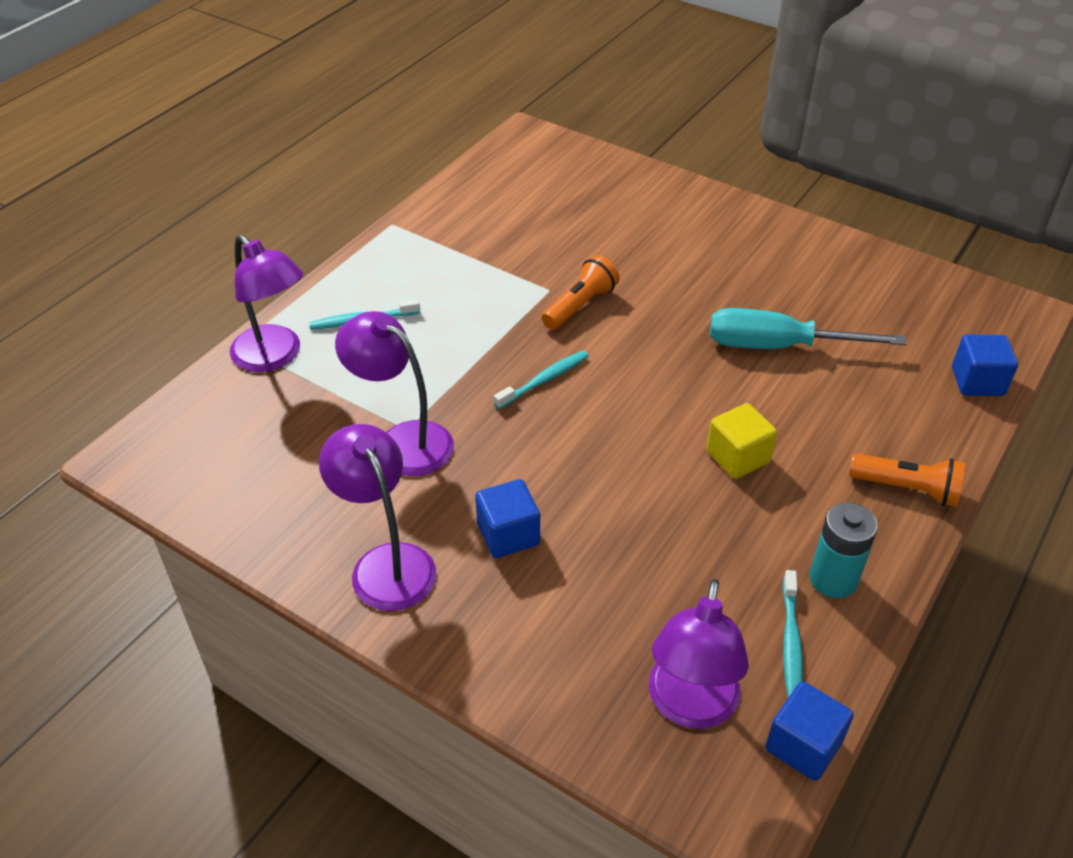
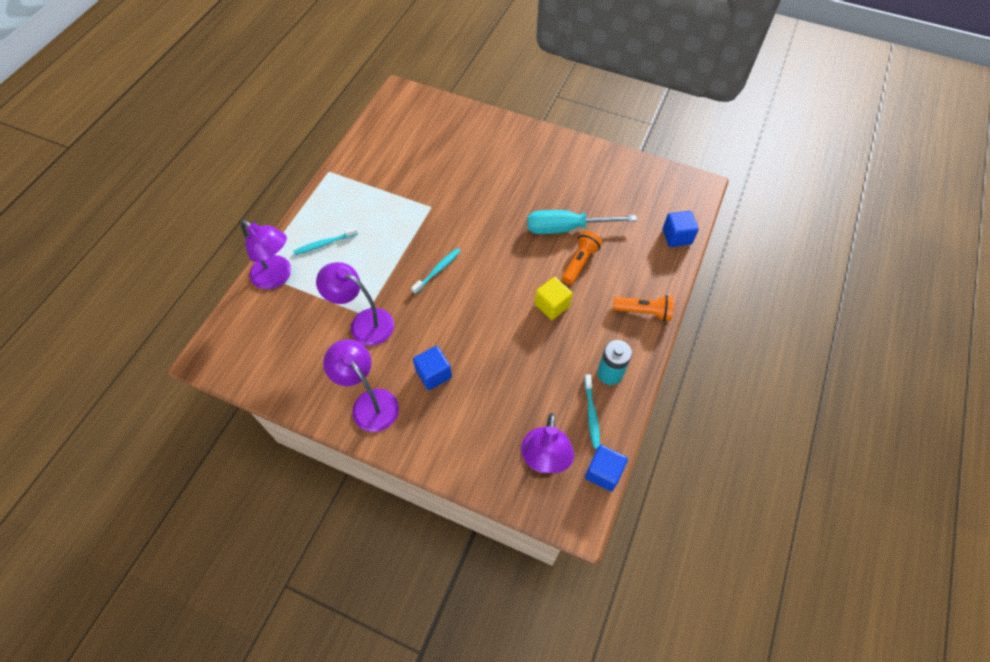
camera: 10 degrees left, 15 degrees up
orange flashlight [542,255,620,330] -> orange flashlight moved to [562,231,602,285]

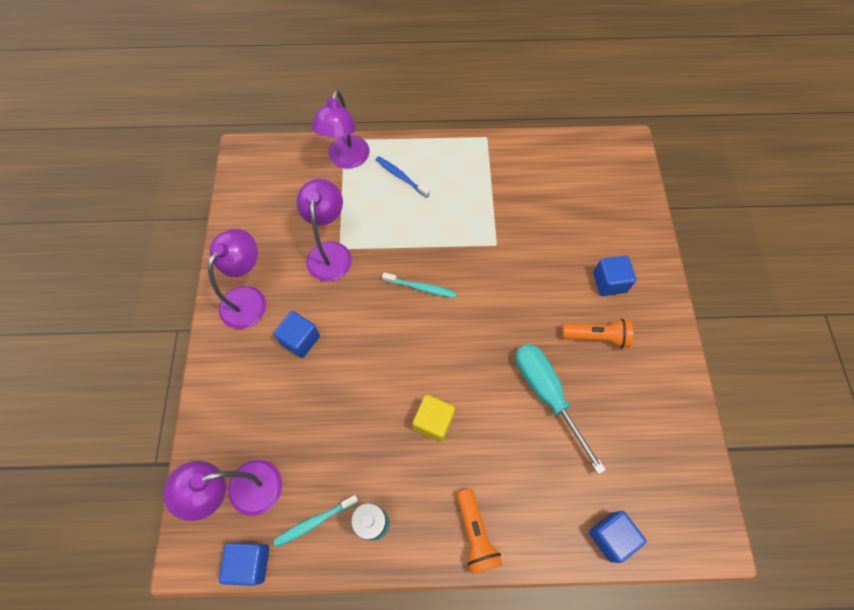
camera: 65 degrees right, 5 degrees up
turquoise toothbrush [293,227,358,255] -> blue toothbrush [376,156,430,198]
orange flashlight [562,231,602,285] -> orange flashlight moved to [562,319,633,348]
none -> blue cube [593,256,636,296]

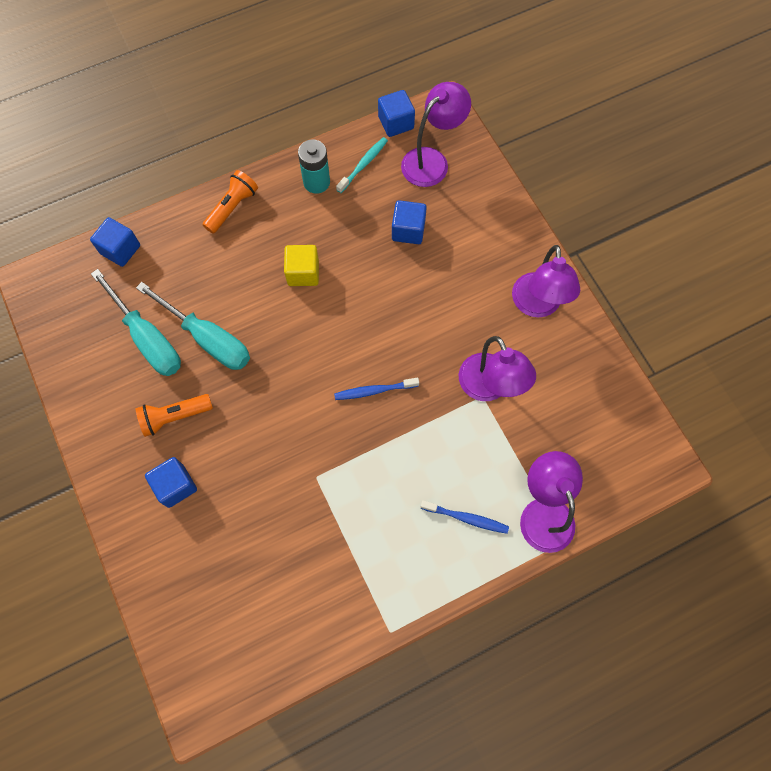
camera: 155 degrees right, 5 degrees up
blue cube [273,311,320,358] -> blue cube moved to [392,200,427,244]
turquoise toothbrush [382,273,457,298] -> blue toothbrush [334,377,419,400]
orange flashlight [457,489,503,574] -> orange flashlight turned 75 degrees clockwise [203,170,258,234]
none -> turquoise screwdriver [91,269,181,376]

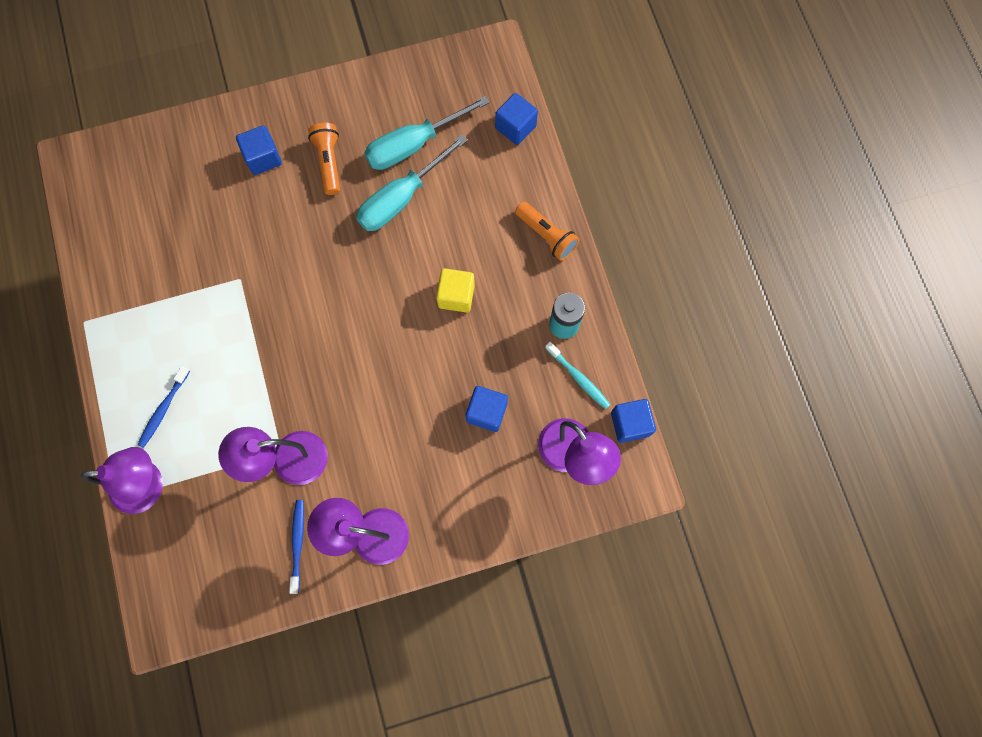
camera: 100 degrees right, 5 degrees up
blue toothbrush [334,377,419,400] -> blue toothbrush moved to [289,500,304,594]

